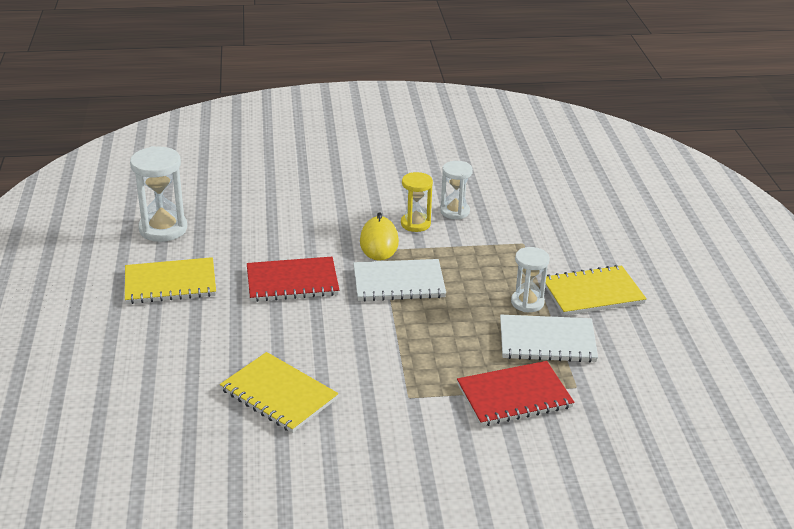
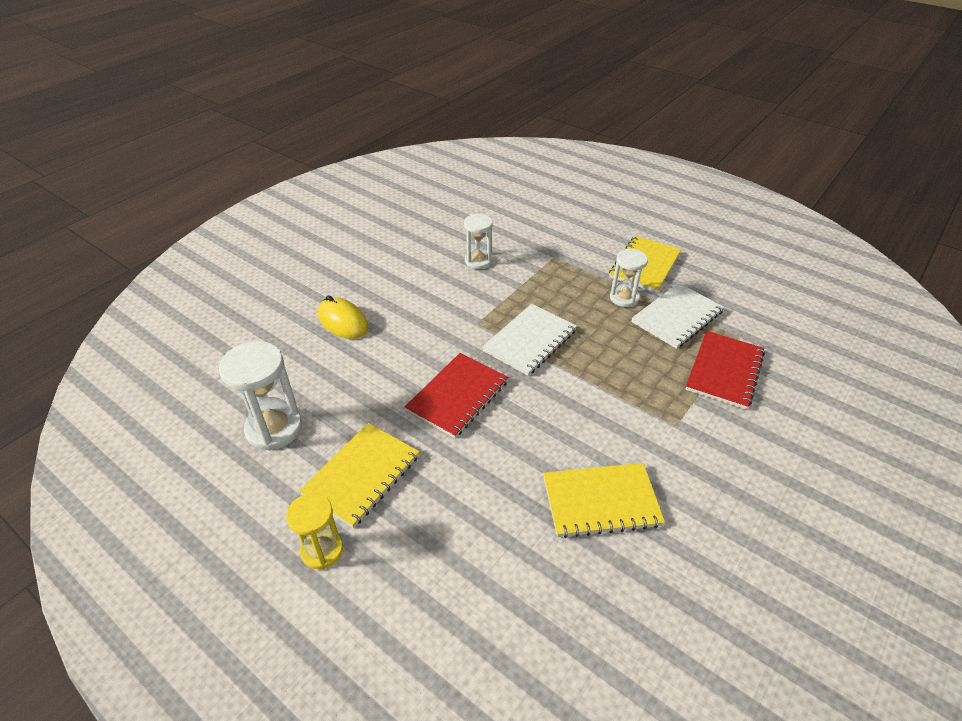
camera: 45 degrees left, 10 degrees up
yellow mouse [360,212,399,261] -> yellow mouse moved to [318,295,368,339]
yellow hourglass [401,172,433,232] -> yellow hourglass moved to [286,493,343,569]

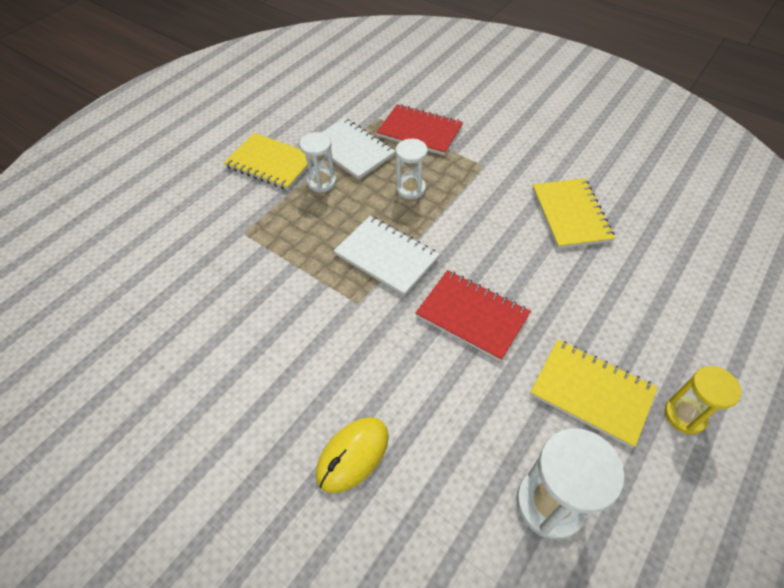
camera: 90 degrees left, 10 degrees up
white hourglass [464,213,493,269] -> white hourglass moved to [396,139,428,199]

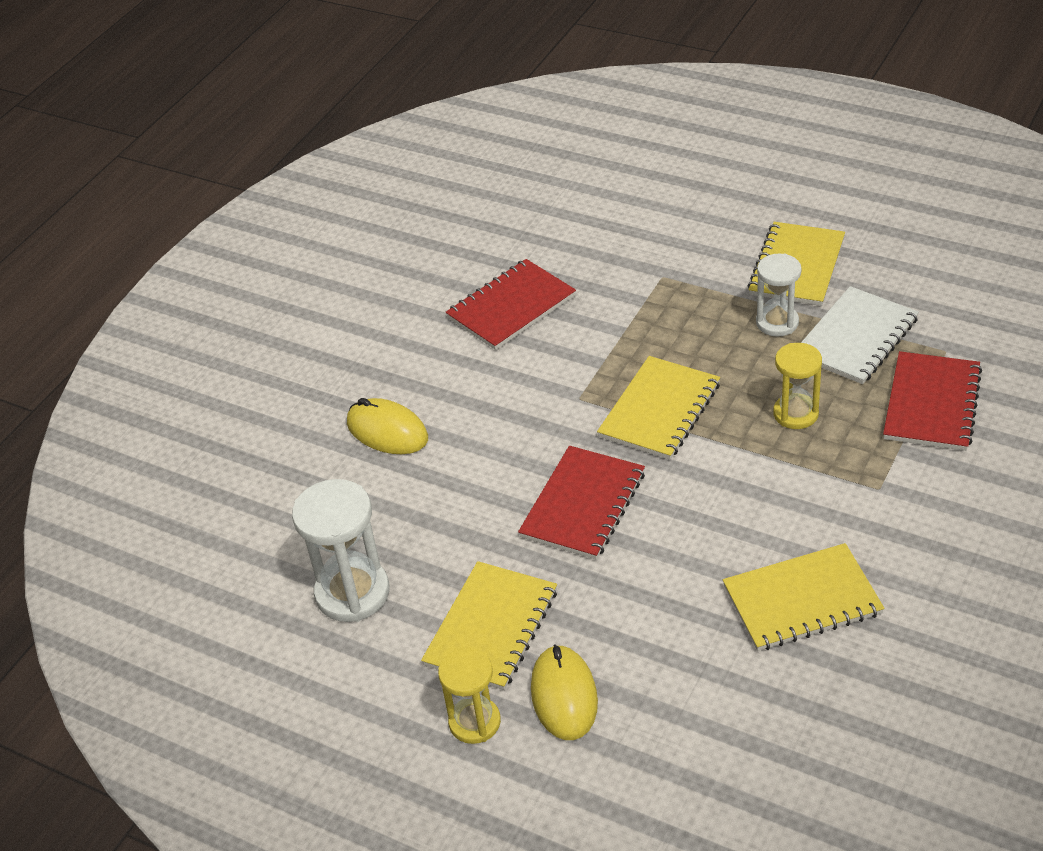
camera: 85 degrees right, 10 degrees down
white notebook [334,216,440,296] -> yellow notebook [597,356,720,460]
white hourglass [396,139,428,199] -> yellow hourglass [773,343,822,429]
none -> red notebook [446,259,576,350]
none -> yellow mouse [531,644,598,740]

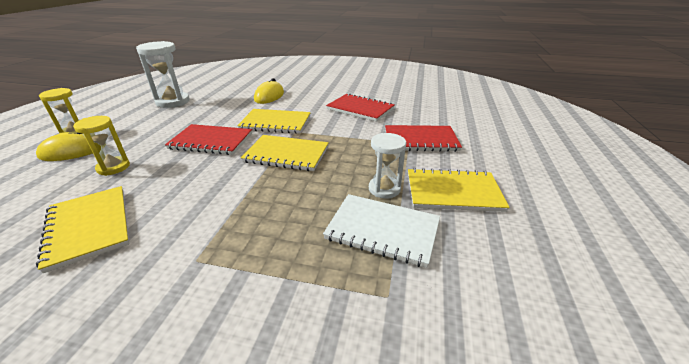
camera: 70 degrees right, 10 degrees down
yellow notebook [421,561,557,690] -> yellow notebook moved to [237,109,311,134]
yellow hourglass [773,343,822,429] -> yellow hourglass moved to [73,116,130,176]
red notebook [883,351,982,451] -> red notebook moved to [385,125,462,152]

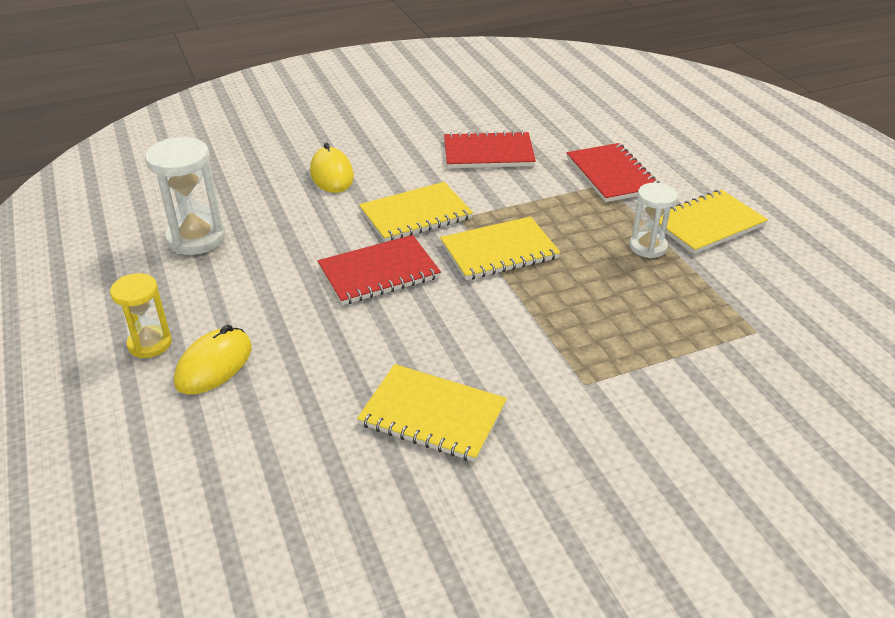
camera: 35 degrees left, 5 degrees up
yellow hourglass [73,116,130,176] -> none
white notebook [323,194,440,268] -> none
red notebook [385,125,462,152] -> red notebook turned 75 degrees counterclockwise [566,143,660,202]

